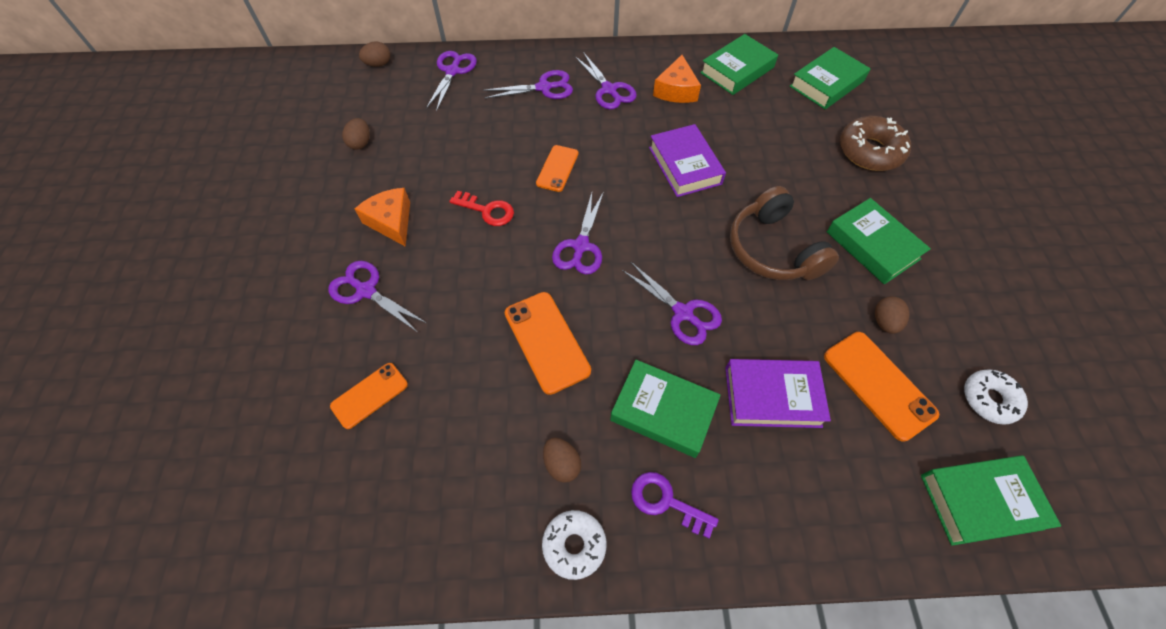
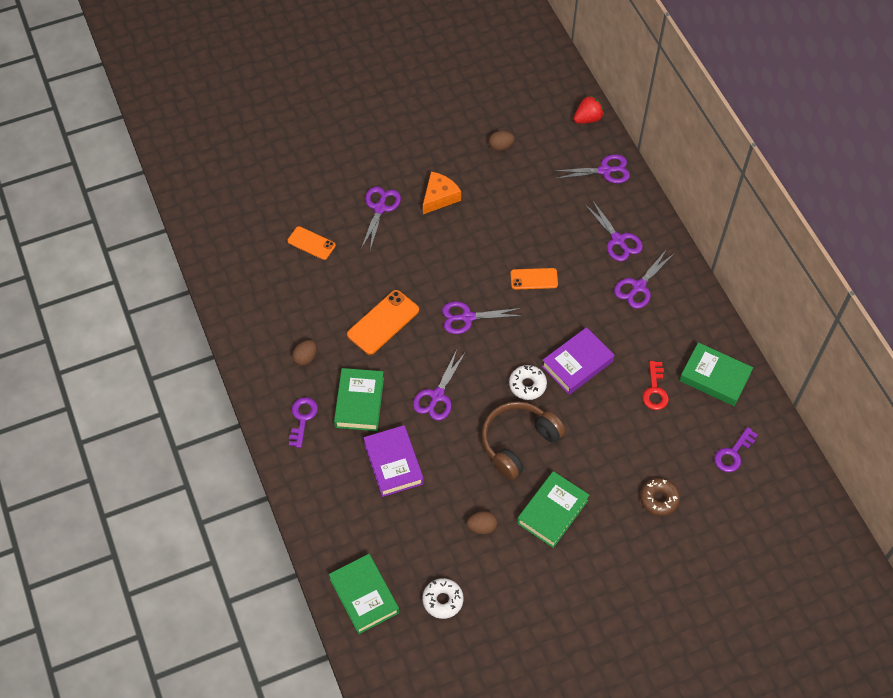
camera: 70 degrees right, 0 degrees up
brown egg [359,41,390,67] -> red strawberry [574,96,604,124]
red key [449,191,514,226] -> red key moved to [642,361,669,410]
white donut [542,510,606,580] -> white donut moved to [509,365,547,400]
orange cheese [653,55,701,103] -> none
green book [790,47,871,109] -> purple key [714,427,758,472]
orange phone [824,332,939,442] -> none
brown donut [840,116,911,171] -> brown donut [640,478,680,516], size x0.66

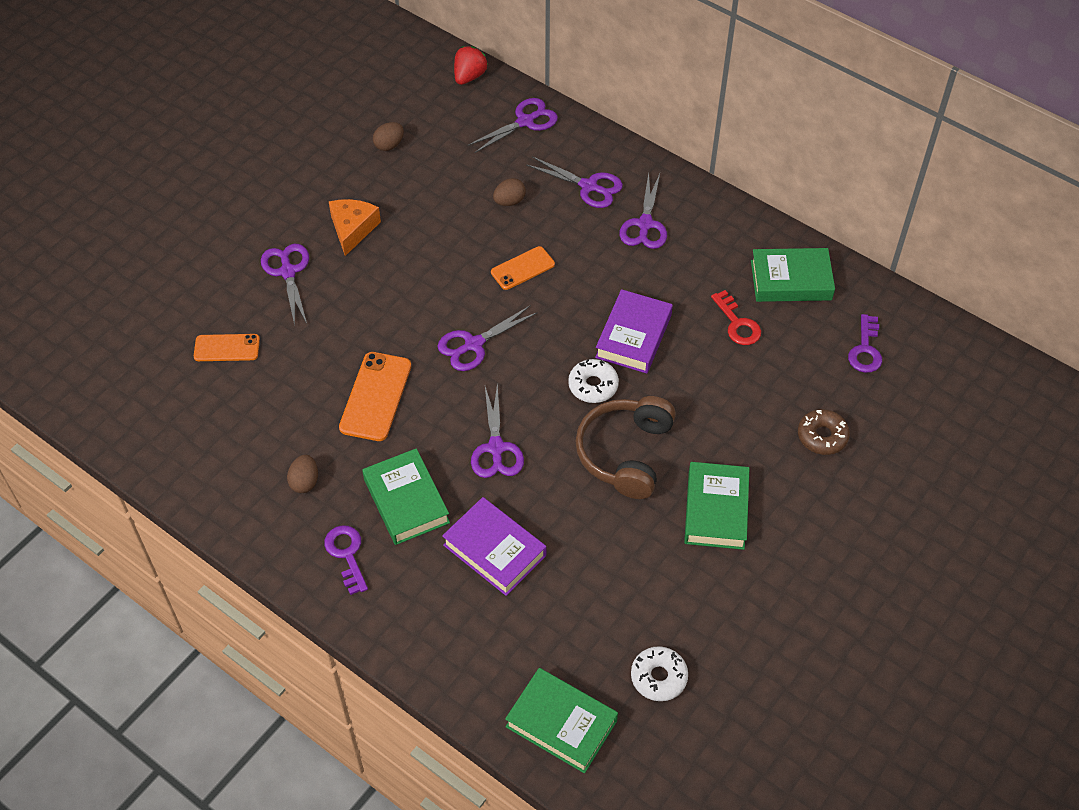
camera: 30 degrees left, 5 degrees down
brown egg [467,511,497,534] -> brown egg moved to [493,178,526,206]

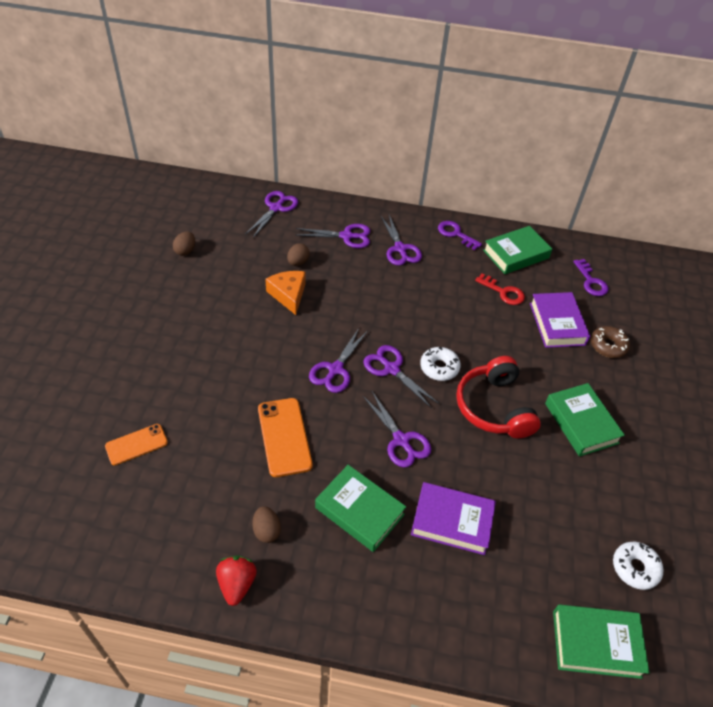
camera: 30 degrees left, 5 degrees down
purple scissors [261,244,309,326] -> purple scissors moved to [364,345,439,409]
purple key [324,525,368,595] -> purple key moved to [438,221,482,250]
orange cheese [329,199,381,256] -> orange cheese moved to [265,271,306,315]
red strawberry [454,46,488,85] -> red strawberry moved to [216,556,257,606]
orange phone [491,246,555,290] -> none
brown headphones [575,396,676,499] -> red headphones [456,356,541,439]
purple book [595,289,673,374] -> purple book moved to [530,292,590,348]

